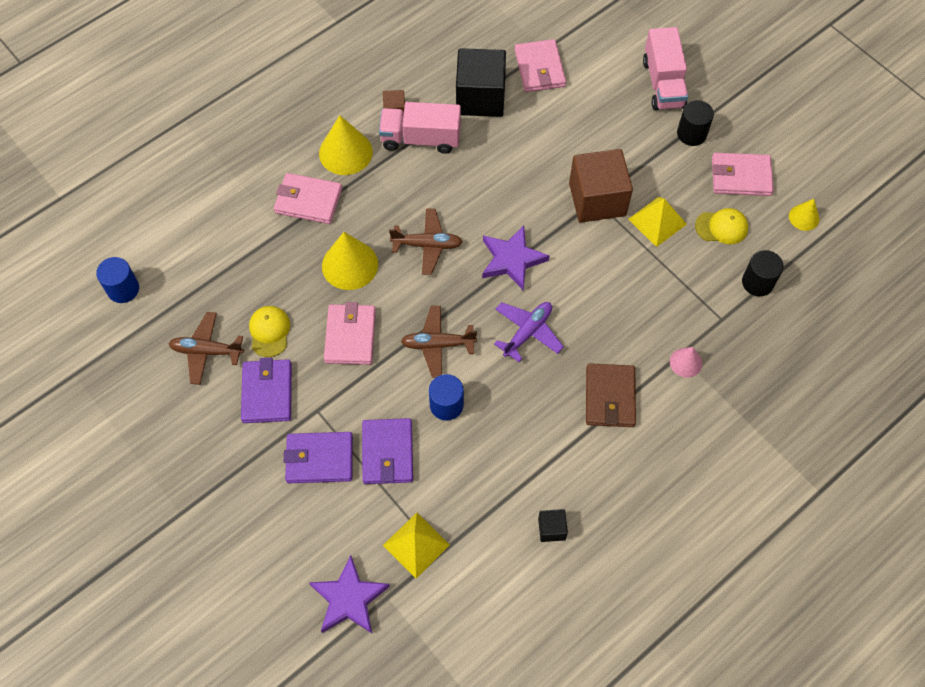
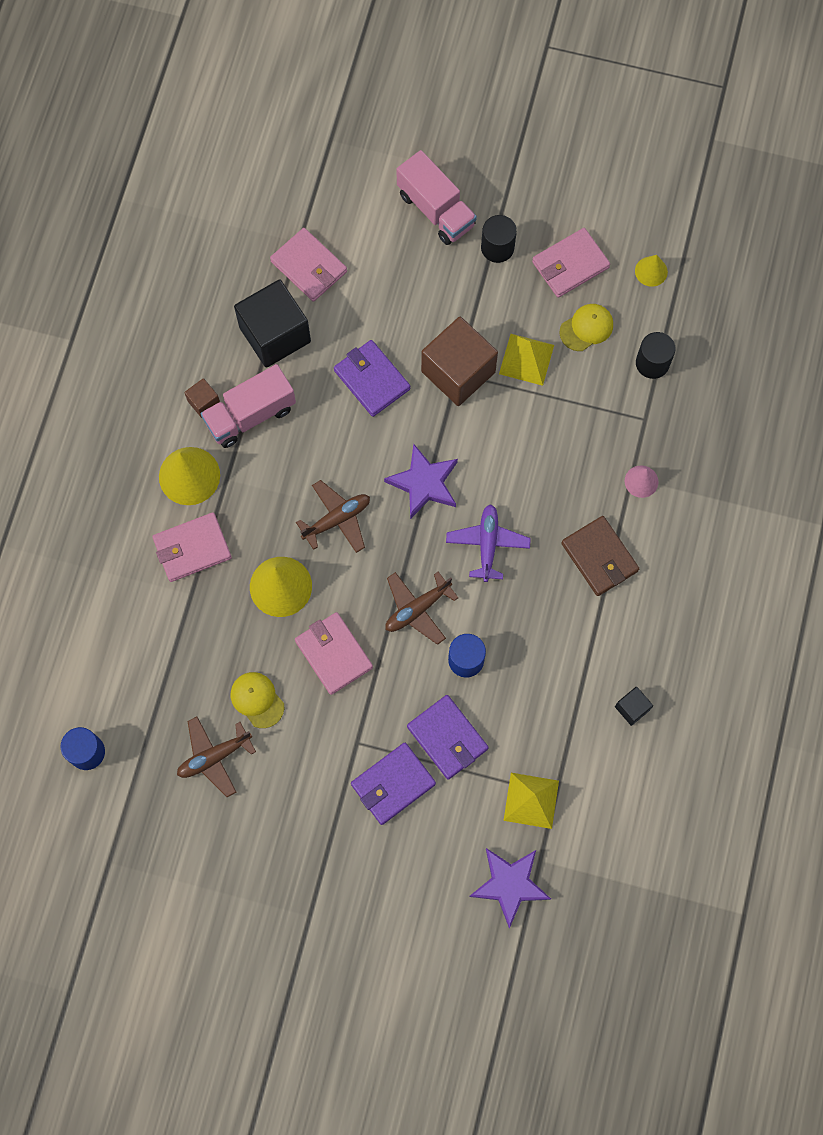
camera: 35 degrees left, 10 degrees up
purple wallet [241,358,292,423] -> purple wallet moved to [334,340,410,417]

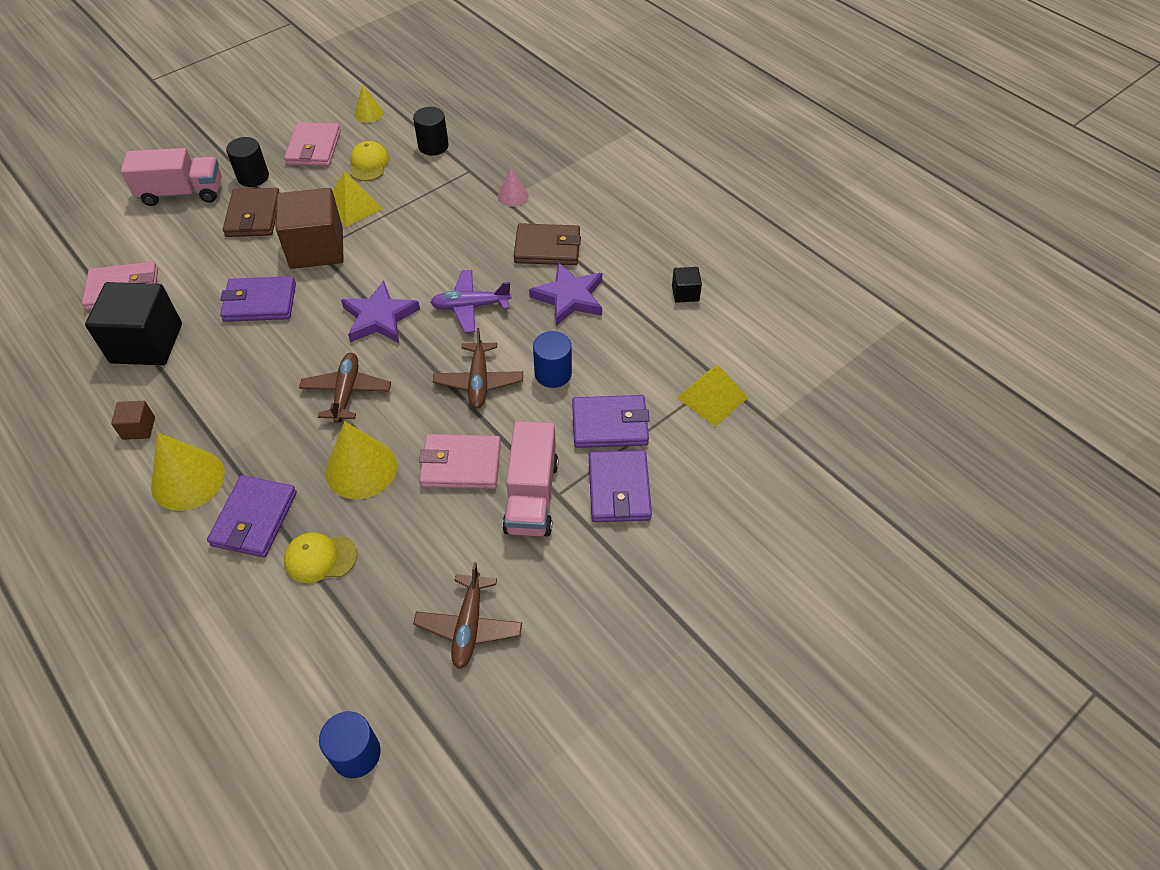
camera: 55 degrees left, 20 degrees down
pink wallet [152,512,232,582] -> purple wallet [207,475,297,557]
pink truck [201,364,296,448] -> pink truck moved to [502,421,558,536]
yellow cap [231,672,284,728] -> yellow cap moved to [284,532,357,583]
purple plane [446,504,531,582] -> purple plane turned 45 degrees counterclockwise [430,270,511,333]
purple star [469,848,551,928] -> purple star moved to [529,262,602,326]
none -> brown wallet [223,188,279,237]

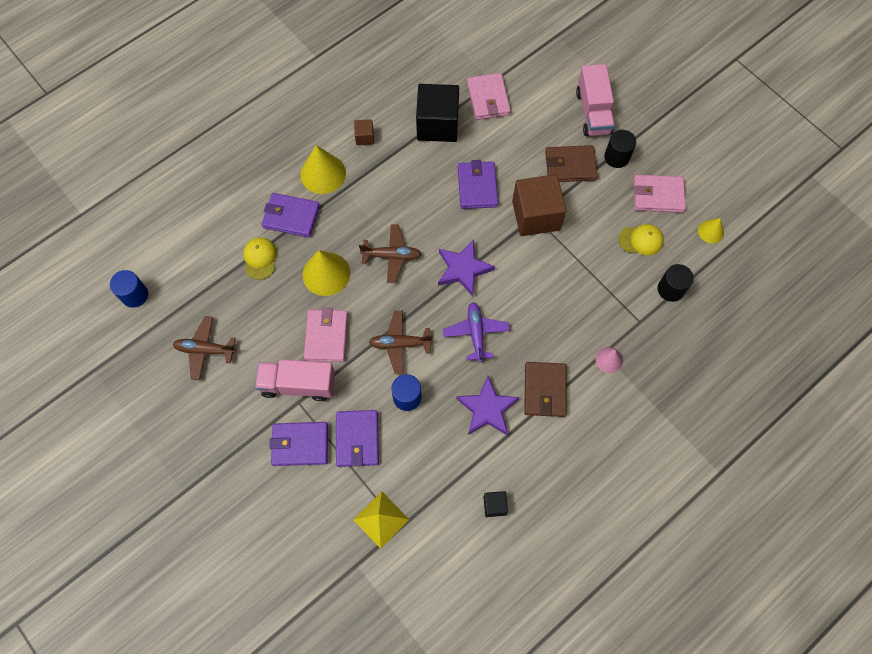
camera: 90 degrees right, 15 degrees up
yellow pyramid [332,171,383,227] -> none

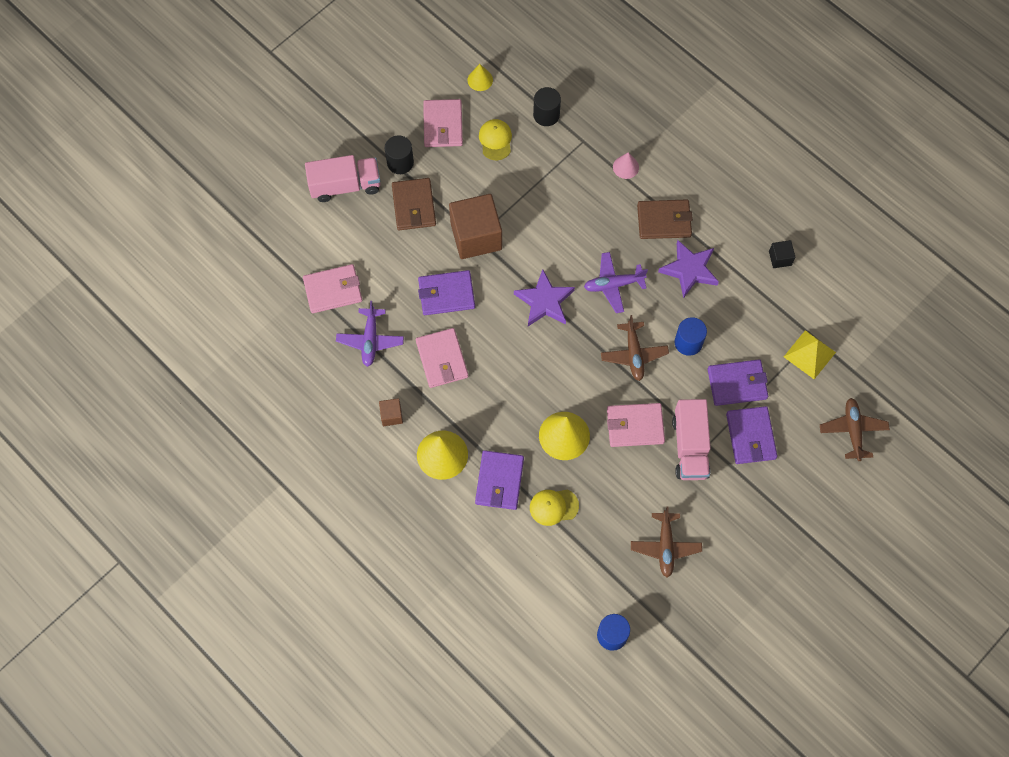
camera: 95 degrees left, 0 degrees up
brown plane [359,224,421,283] -> brown plane moved to [820,398,890,461]
black cube [416,84,459,142] -> purple plane [336,301,404,367]
none -> pink wallet [416,328,468,388]

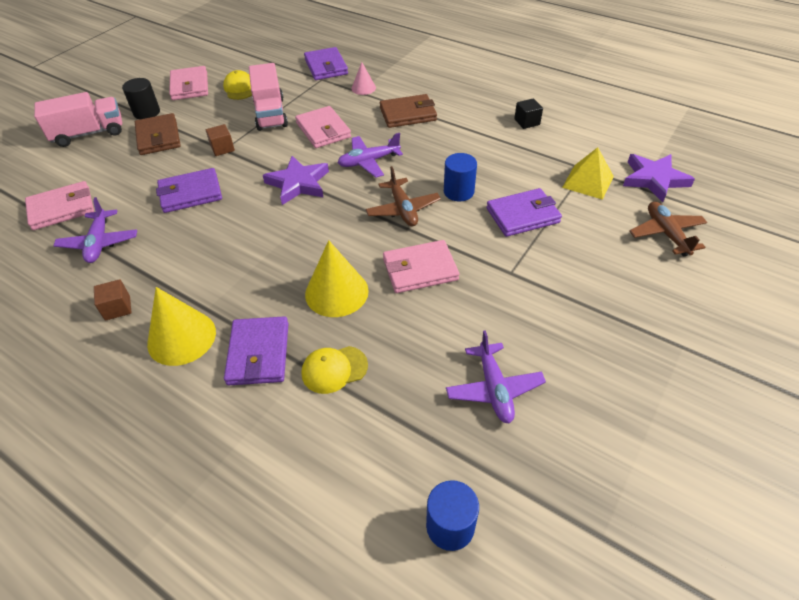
camera: 10 degrees left, 20 degrees down
pink wallet [416,328,468,388] -> pink wallet moved to [295,106,351,148]
brown cube [449,194,502,259] -> brown cube [206,124,235,156], size x0.45
yellow cone [467,64,493,91] -> none
black cylinder [533,87,561,126] -> none
brown plane [631,507,702,577] -> purple plane [446,330,546,423]
purple star [658,240,719,299] -> purple star moved to [623,154,695,202]
pink truck [672,399,711,480] -> pink truck moved to [249,63,288,131]
purple wallet [726,406,777,464] -> purple wallet moved to [304,47,348,80]

